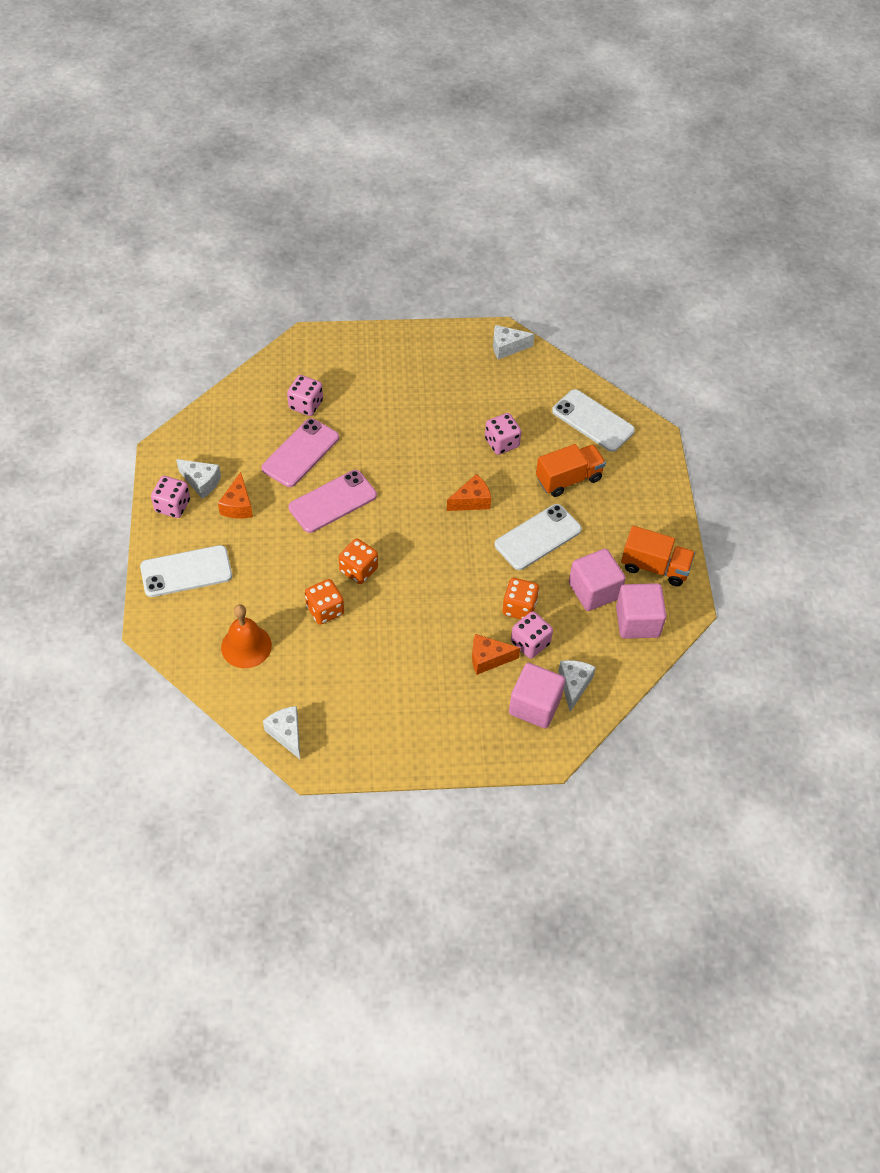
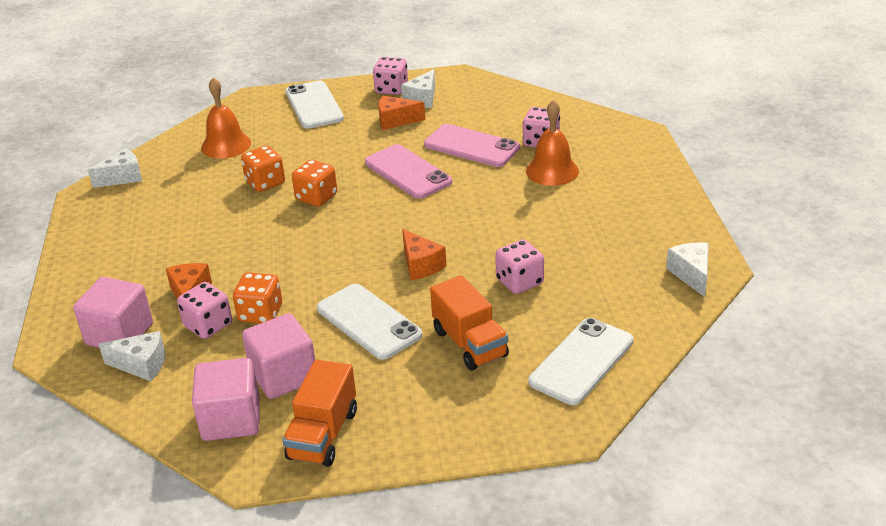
camera: 90 degrees right, 20 degrees down
none -> orange bell [526,100,579,186]

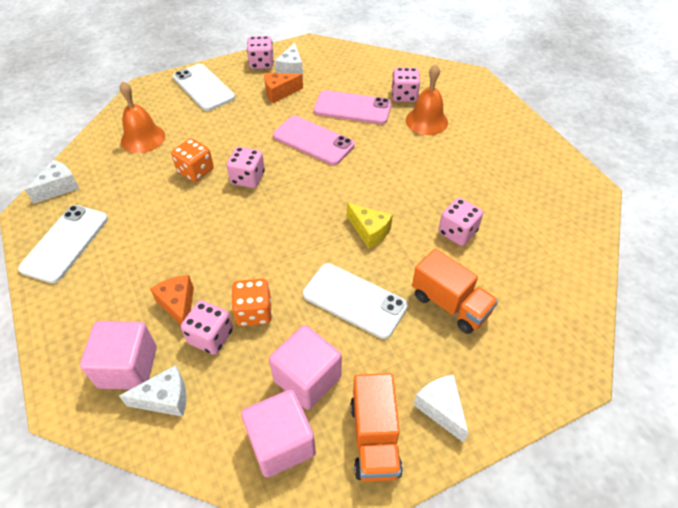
camera: 20 degrees left, 15 degrees up
orange dice [292,160,337,207] -> pink dice [227,147,265,188]
orange cheese [402,229,446,280] -> yellow cheese [347,203,392,249]
white phone [529,318,633,405] -> white phone moved to [18,205,108,283]
white cheese [666,242,709,297] -> white cheese moved to [413,375,469,443]

